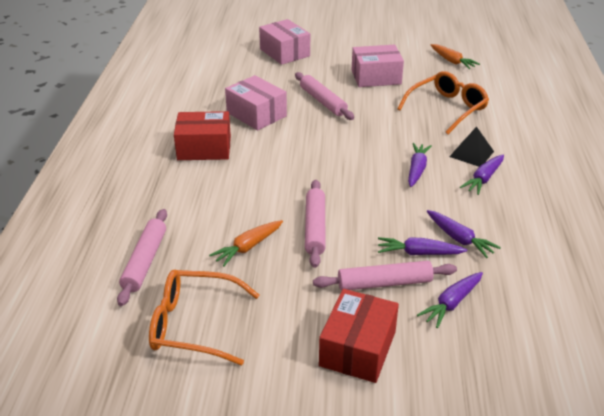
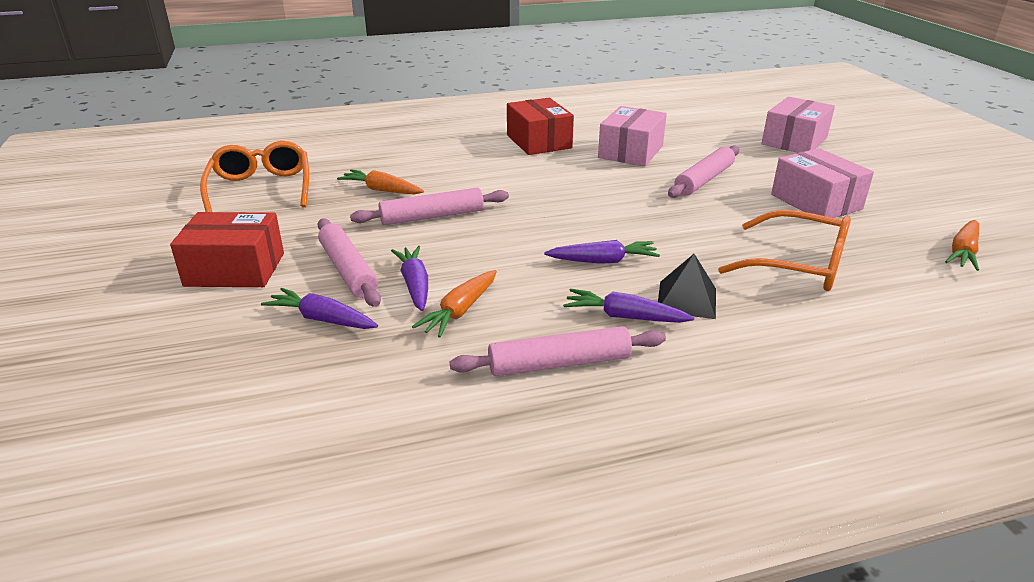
camera: 70 degrees right, 5 degrees down
pink rolling pin [117,209,167,306] -> pink rolling pin moved to [450,326,666,376]
purple carrot [427,210,501,258] -> orange carrot [412,270,497,338]

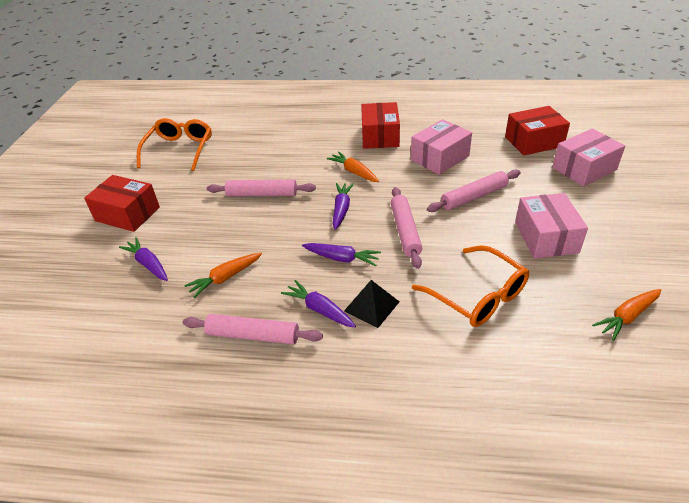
camera: 25 degrees right, 10 degrees up
pink rolling pin [318,219,381,307] -> pink rolling pin moved to [391,187,422,269]
orange carrot [337,169,424,194] -> orange carrot moved to [327,151,379,182]
purple carrot [391,246,428,311] -> purple carrot moved to [333,183,354,230]
none -> red box [505,106,570,156]

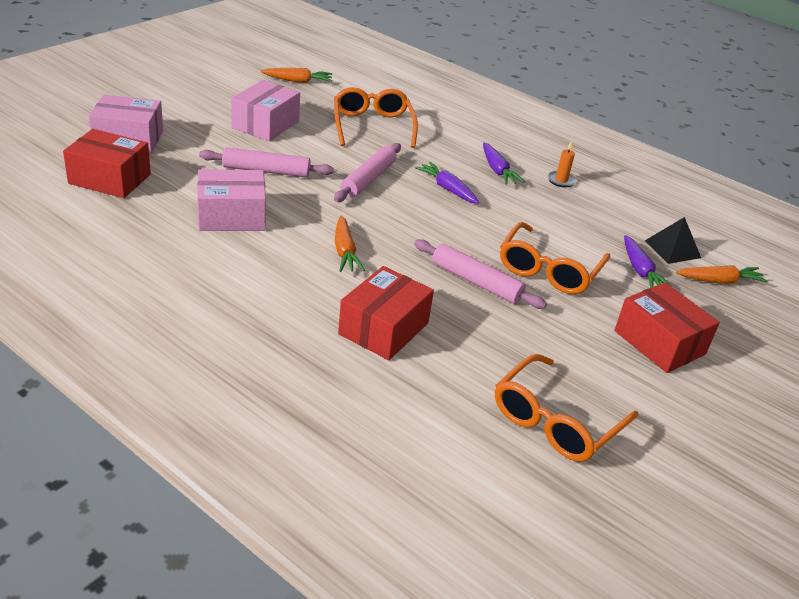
camera: 155 degrees left, 5 degrees down
pink rolling pin [183,314,323,344] -> orange candle [547,140,577,188]
orange carrot [184,253,262,298] -> orange carrot moved to [676,265,768,284]
purple carrot [333,183,354,230] -> none
black pyramid [344,280,399,328] -> black pyramid moved to [645,217,701,264]
red box [361,102,400,149] -> red box moved to [338,266,434,360]
none -> orange glasses [500,222,611,294]

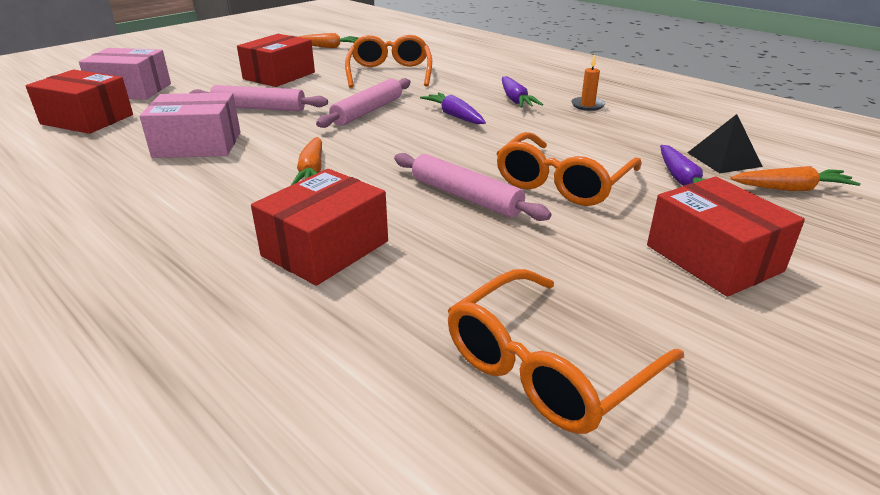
camera: 10 degrees right, 5 degrees down
pink box [231,80,300,141] -> red box [237,34,315,87]

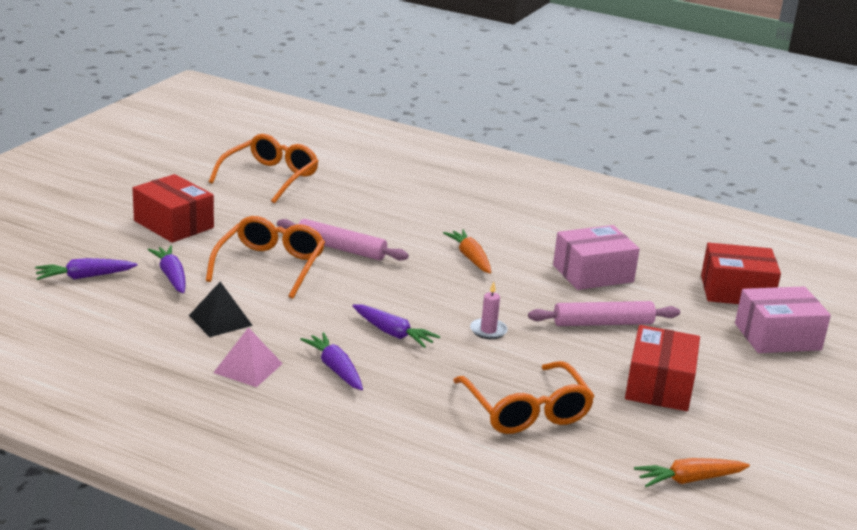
camera: 160 degrees right, 5 degrees down
red box [251,169,388,286] -> none
pink rolling pin [316,78,411,128] -> pink candle [470,282,508,339]
orange candle [571,55,605,111] -> pink pyramid [213,327,283,387]
black pyramid [687,114,763,173] -> black pyramid moved to [189,282,253,337]
orange carrot [730,166,861,191] -> purple carrot [35,258,137,280]

